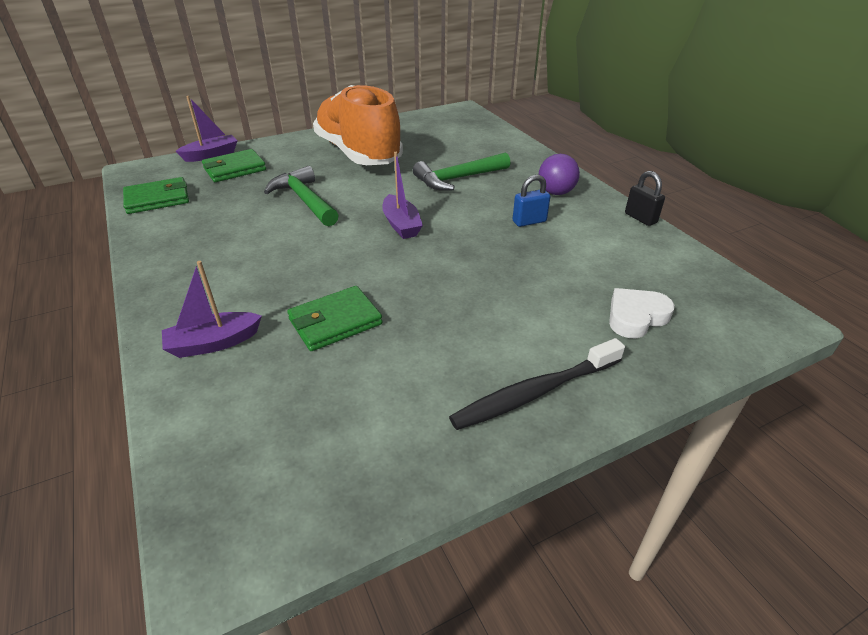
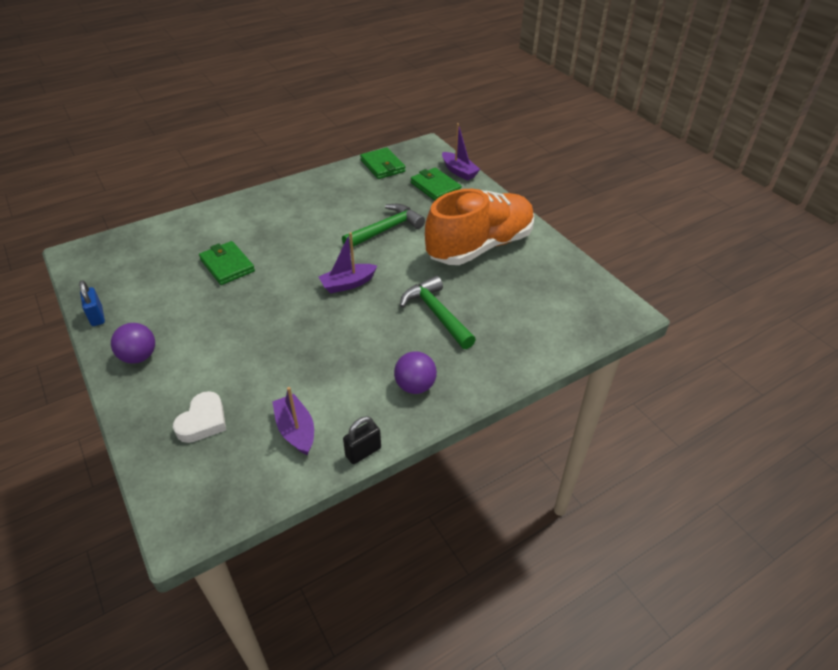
camera: 85 degrees right, 5 degrees up
purple boat [162,261,262,358] -> purple boat moved to [272,387,314,455]
black toothbrush [449,338,625,430] -> purple ball [111,323,155,364]
blue padlock [513,175,550,227] -> blue padlock moved to [79,280,105,326]
white heart [609,288,675,338] -> white heart turned 60 degrees clockwise [173,391,226,443]

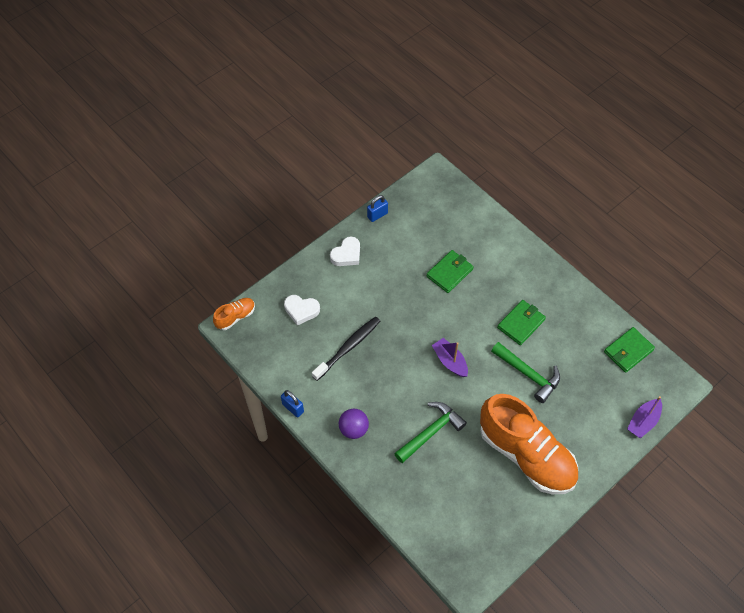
camera: 80 degrees right, 15 degrees up
purple ball [111,323,155,364] -> white heart [330,237,360,266]
purple boat [272,387,314,455] -> none
black padlock [343,416,381,464] -> blue padlock [281,390,304,417]
green wallet [411,168,462,201] -> green wallet moved to [497,300,546,345]
none -> orange shoe [213,298,255,330]
none -> black toothbrush [312,317,380,381]

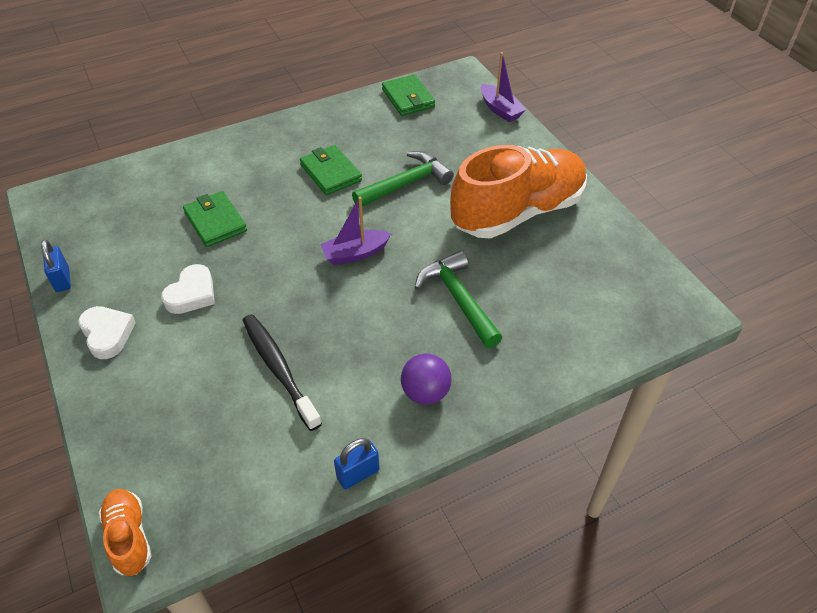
camera: 75 degrees left, 10 degrees down
white heart [284,295,320,325] -> white heart moved to [161,264,215,314]

